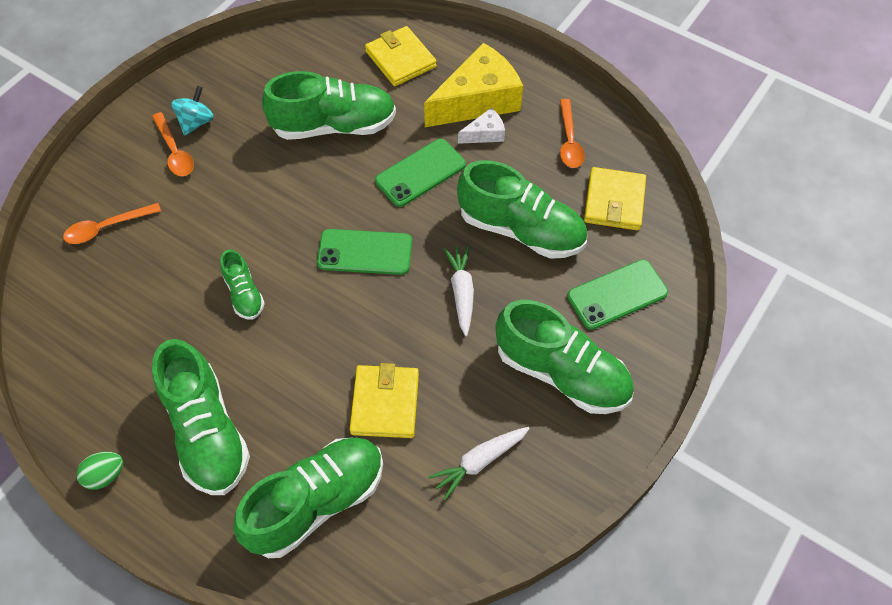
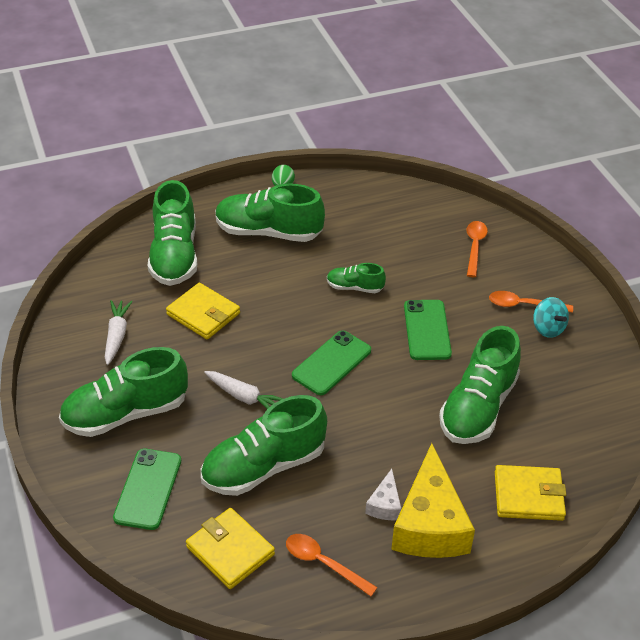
camera: 125 degrees right, 15 degrees down
green phone [375,139,466,207] -> green phone moved to [404,300,452,360]

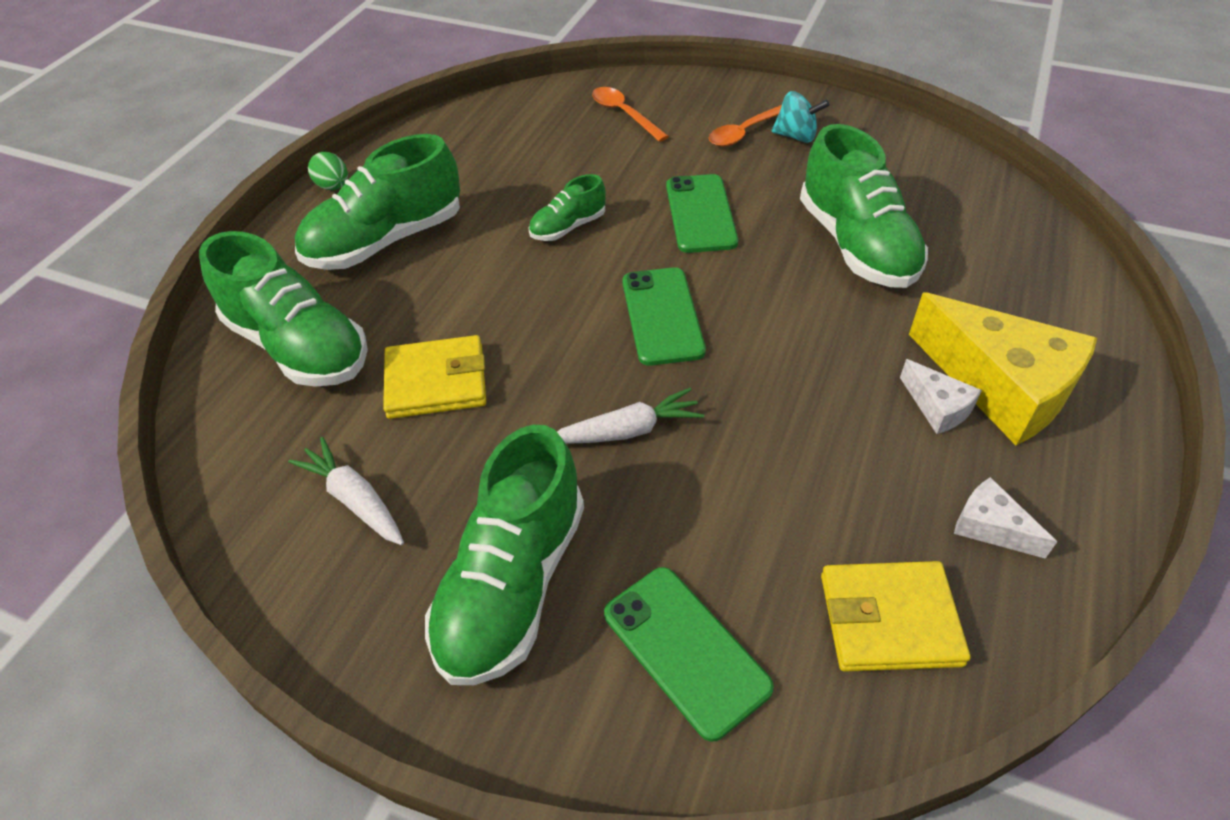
camera: 45 degrees left, 5 degrees up
green shoe [201,395,327,496] -> none
orange spoon [286,534,378,597] -> white cheese [954,477,1057,559]
green phone [404,300,452,360] -> green phone turned 45 degrees clockwise [666,174,738,253]
yellow wallet [495,465,566,521] -> none

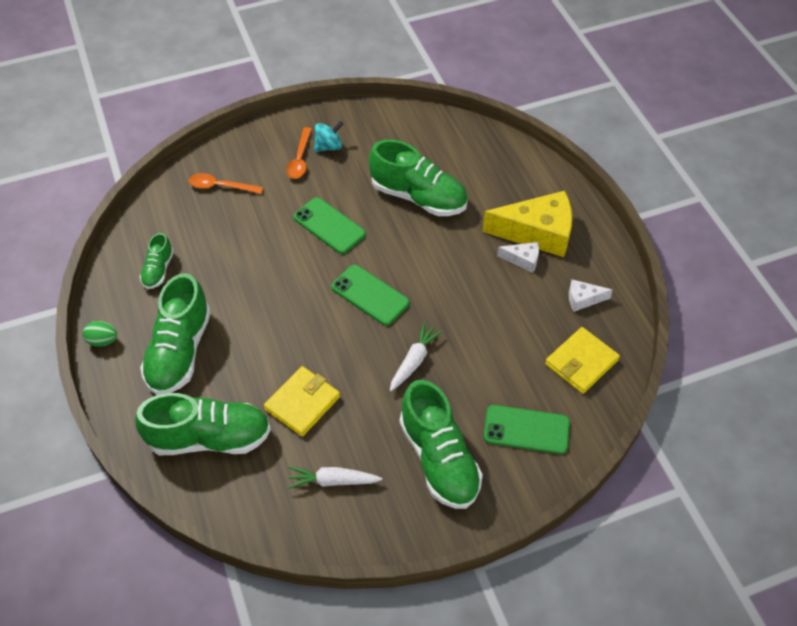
camera: 45 degrees left, 5 degrees up
green shoe [528,174,606,241] -> green shoe moved to [140,233,174,289]

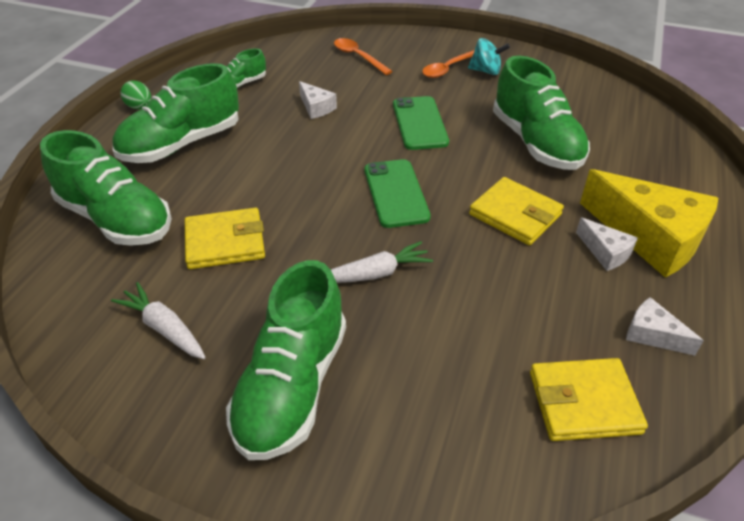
camera: 40 degrees right, 10 degrees down
green phone [483,405,570,454] -> none
none -> white cheese [299,81,337,119]
none -> yellow wallet [469,177,564,245]

